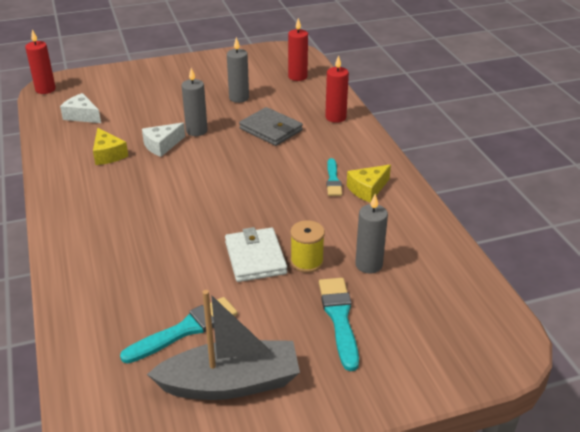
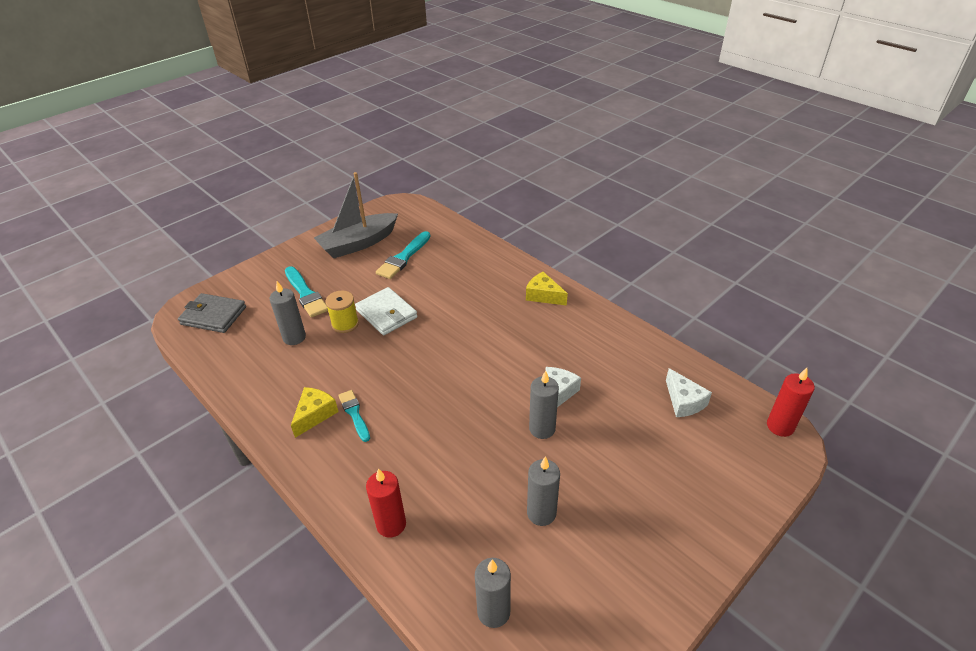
camera: 155 degrees right, 5 degrees up
white cheese [60,93,101,123] -> white cheese turned 60 degrees clockwise [666,368,712,417]
yellow cheese [93,128,128,165] -> yellow cheese moved to [526,272,568,306]
grey wallet [239,107,303,146] -> grey wallet moved to [178,293,246,333]
red candle [288,18,308,81] -> grey candle [475,558,511,628]

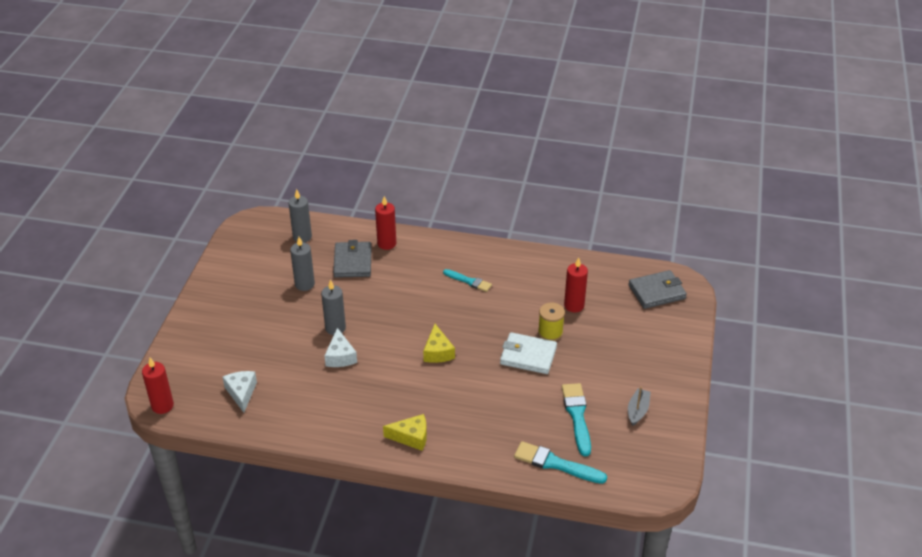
camera: 145 degrees right, 0 degrees up
grey candle [270,281,306,345] -> red candle [564,257,588,312]
turquoise brush [285,266,328,318] -> turquoise brush moved to [514,441,607,484]
yellow cheese [291,387,339,438] -> yellow cheese moved to [423,324,455,363]
grey boat [314,172,398,258] -> grey boat [628,387,651,426], size x0.47
white cheese [666,368,712,417] -> white cheese turned 45 degrees clockwise [223,371,257,413]
none -> grey wallet [333,240,372,278]

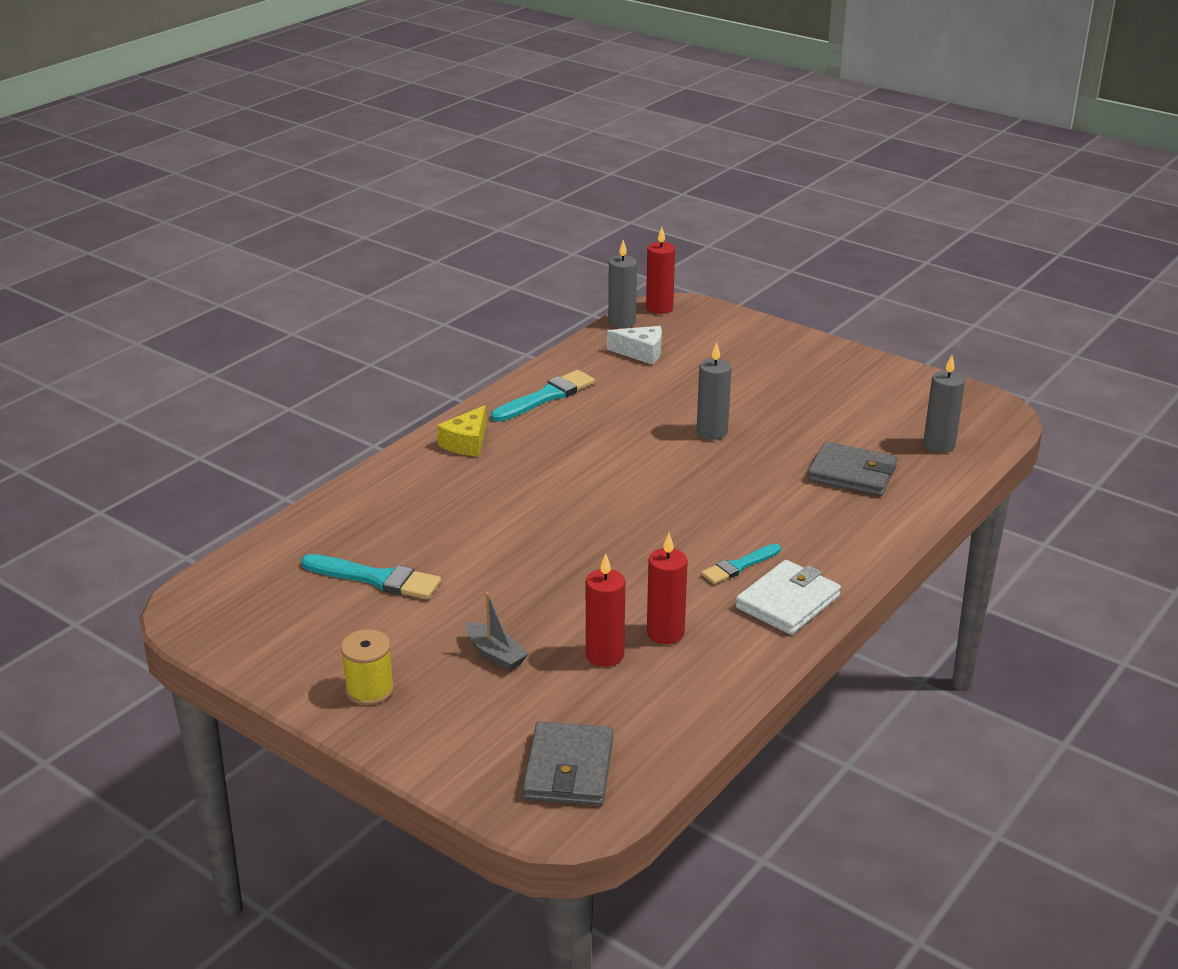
camera: 115 degrees right, 10 degrees down
grey candle [290,237,315,291] -> grey candle moved to [608,240,637,328]
white cheese [324,328,357,367] -> none
red candle [375,196,396,250] -> red candle moved to [647,533,688,644]
yellow cheese [423,324,455,363] -> none
white wallet [500,332,557,374] -> white wallet moved to [736,560,841,635]
turquoise brush [514,441,607,484] -> turquoise brush moved to [491,370,595,422]
yellow spool [538,303,565,341] -> yellow spool moved to [341,629,394,705]
grey boat [628,387,651,426] -> grey boat moved to [466,592,529,671]

